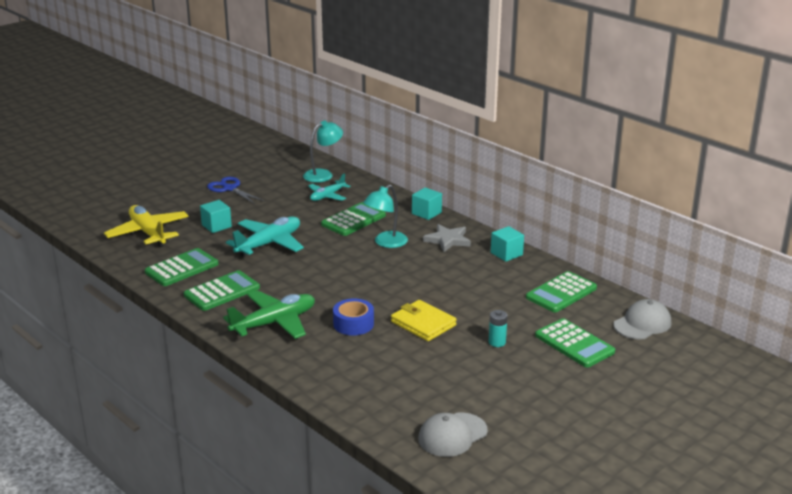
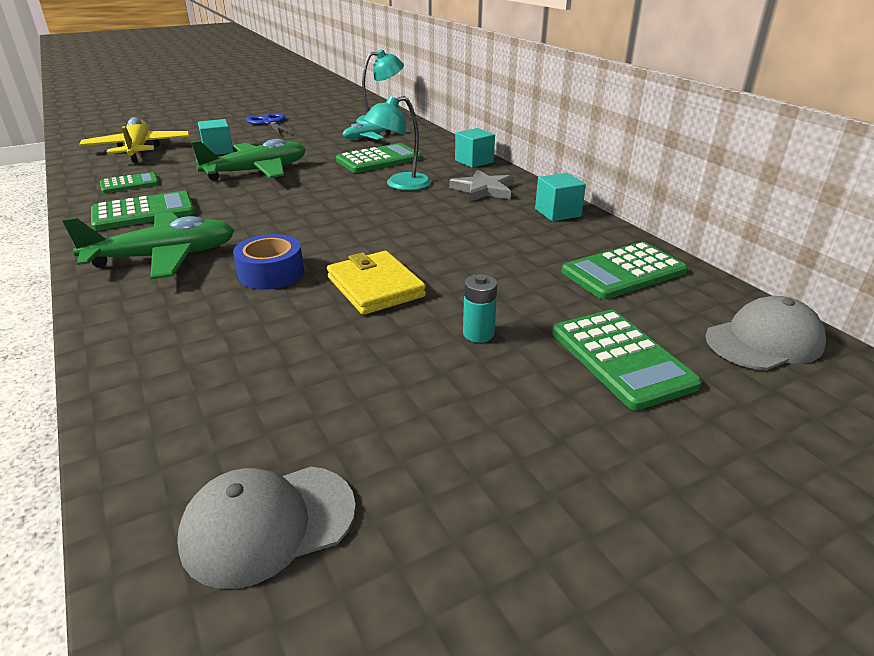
camera: 15 degrees right, 5 degrees up
green calculator [145,248,219,286] -> green calculator [100,172,159,193], size x0.62
turquoise plane [226,216,304,257] -> green plane [191,139,306,181]

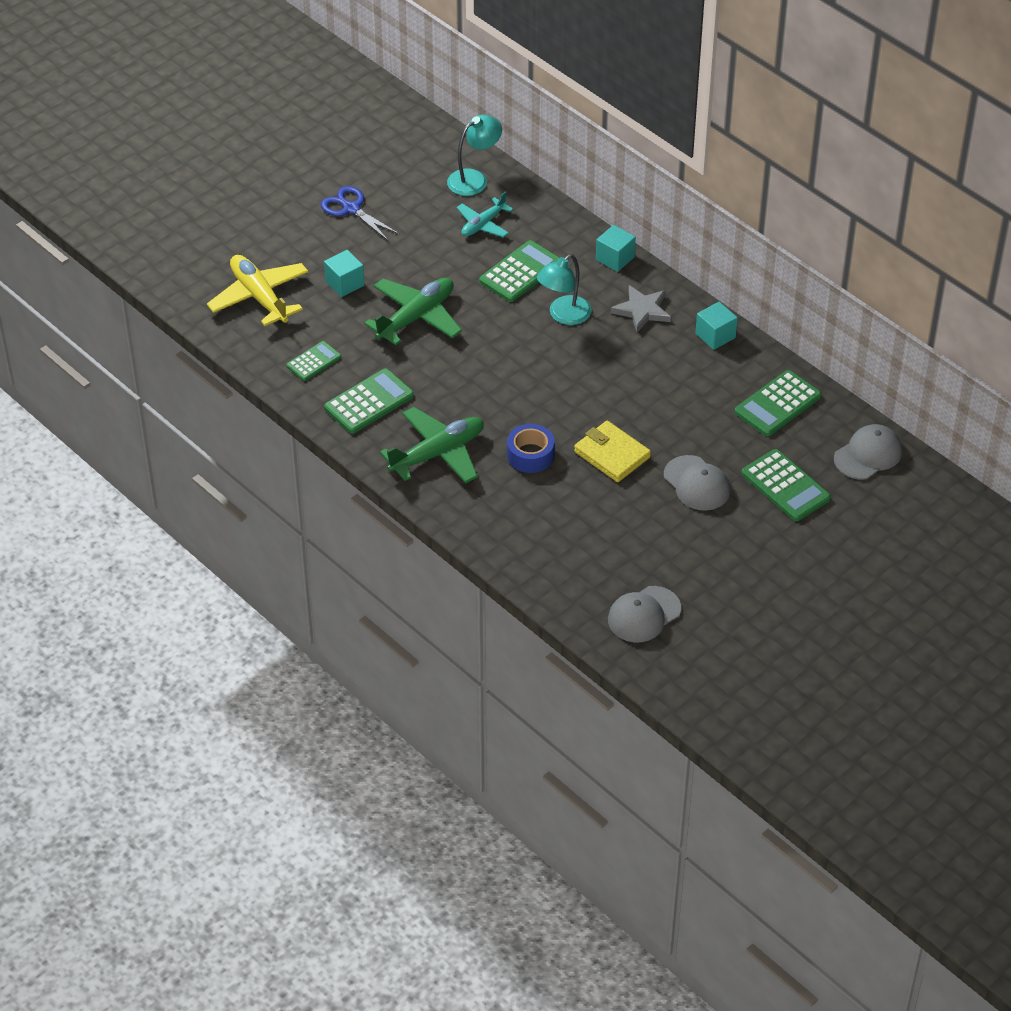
camera: 15 degrees left, 15 degrees up
turquoise battery [463,274,498,343] -> grey cap [664,455,730,510]

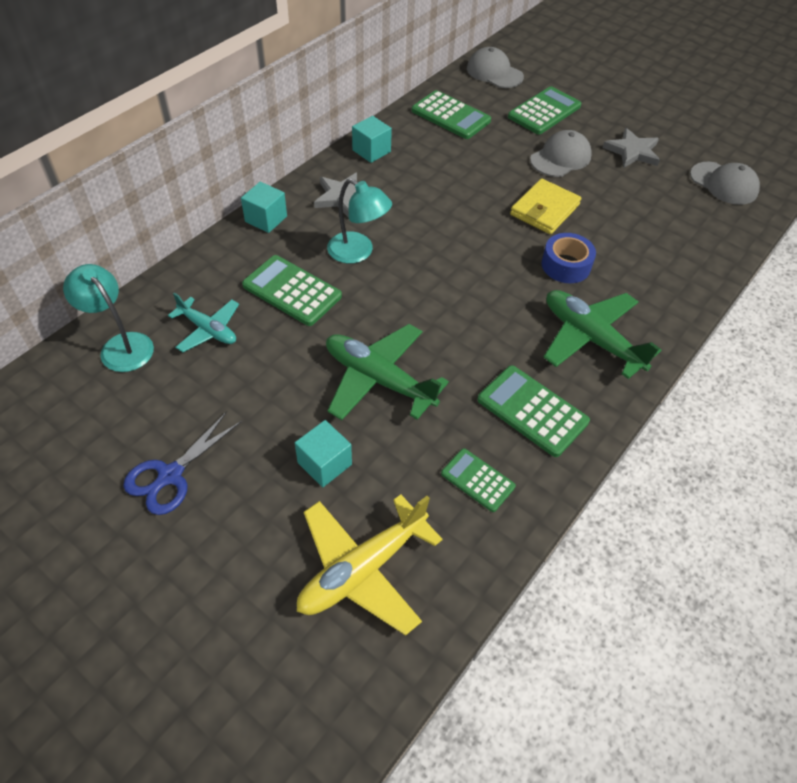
camera: 100 degrees left, 5 degrees up
none -> grey star [603,128,660,168]

